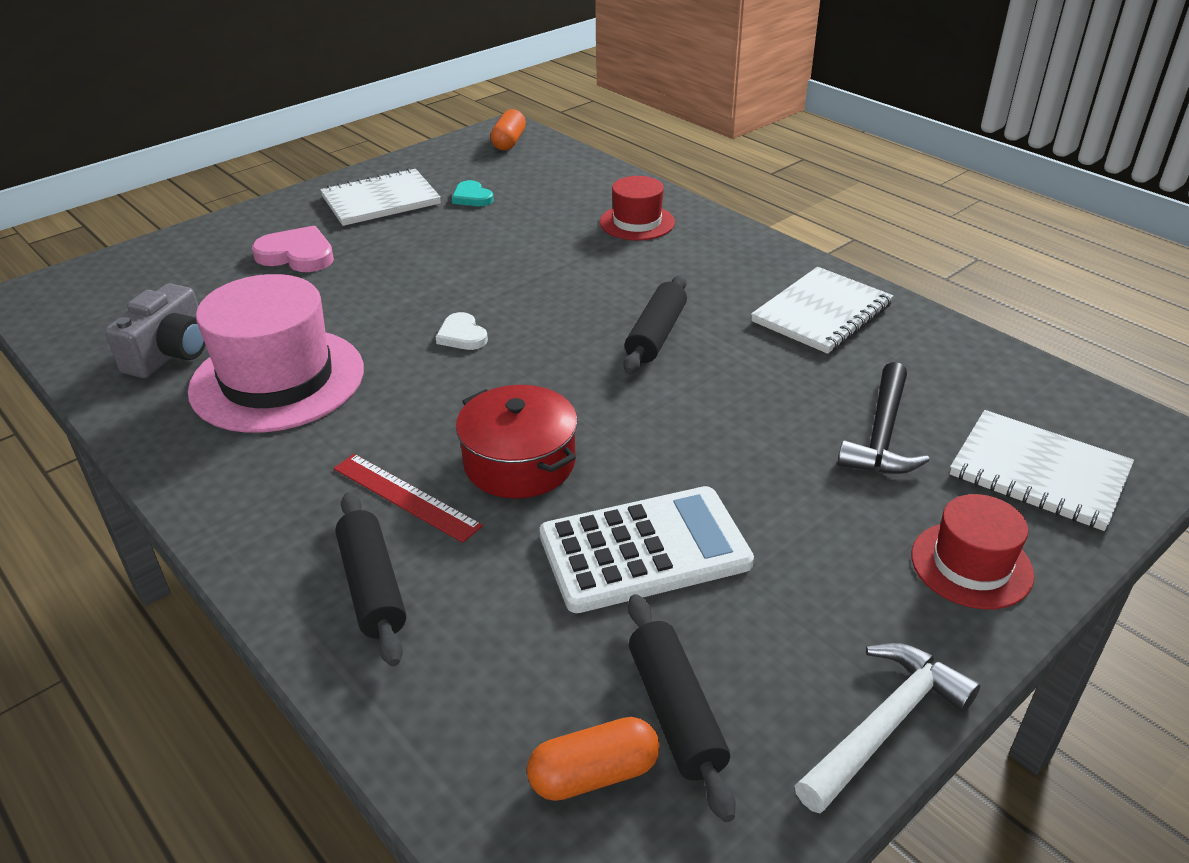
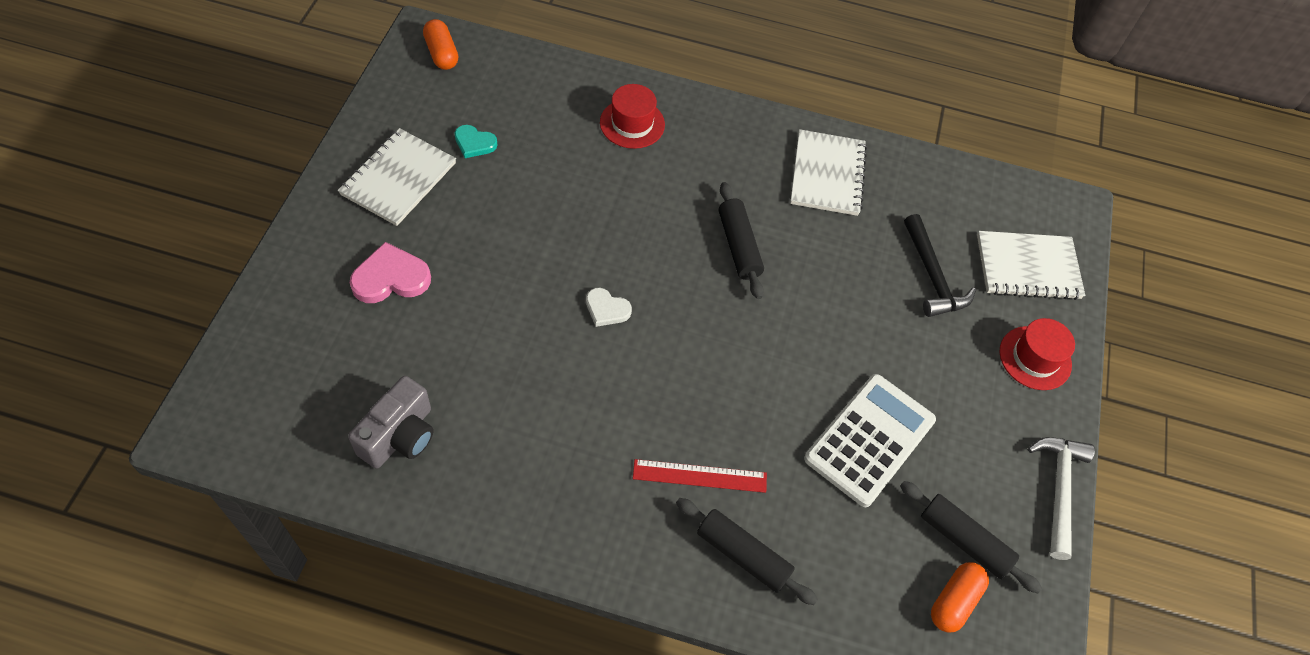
camera: 40 degrees left, 20 degrees up
grey camera [105,283,205,378] -> grey camera turned 45 degrees clockwise [348,376,434,469]
pink hat [188,274,364,433] -> none
red pot [456,385,577,498] -> none

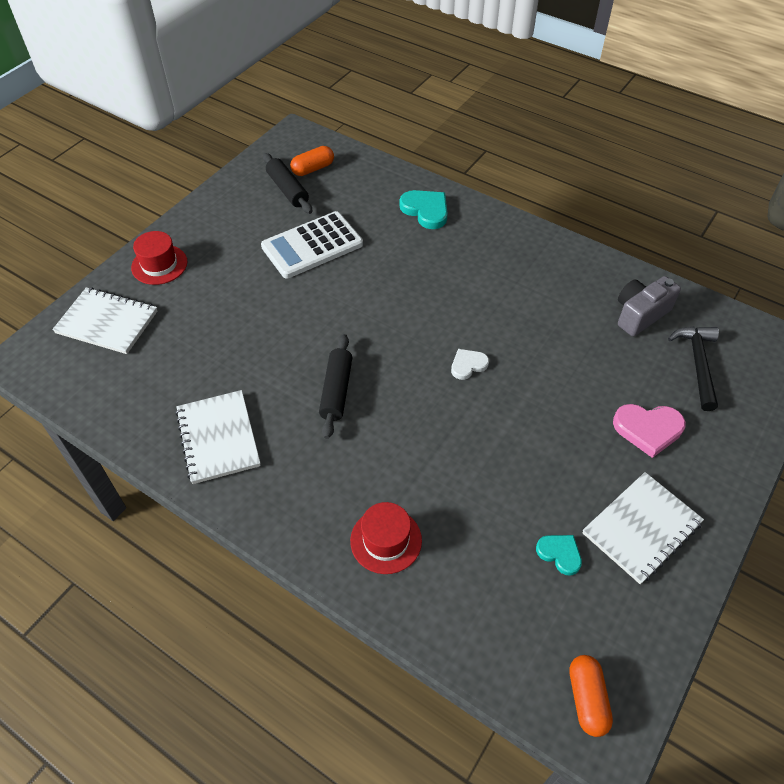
camera: 155 degrees left, 5 degrees down
white heart [586,288,632,327] -> white heart turned 75 degrees counterclockwise [451,349,489,380]
red ruler [633,459,767,493] -> none
black rolling pin [676,498,818,605] -> turquoise heart [399,190,448,229]
white notebook [790,129,867,216] -> white notebook turned 45 degrees counterclockwise [175,390,261,484]
black hammer [904,214,976,317] -> black hammer moved to [668,327,719,411]
white hammer [1028,437,1095,560] -> none

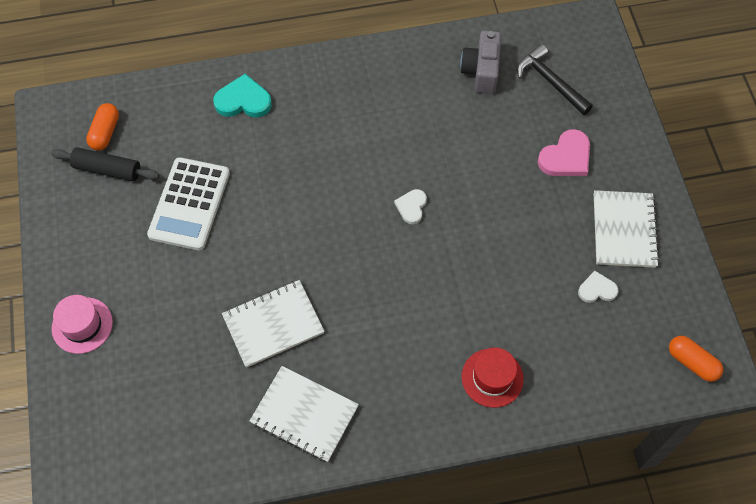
camera: 45 degrees left, 10 degrees up
white notebook [52,287,157,354] -> white notebook moved to [222,280,325,368]
red hat [131,231,187,285] -> pink hat [52,295,113,354]
black rolling pin [319,334,352,439] -> none
turquoise heart [536,535,582,576] -> white heart [578,271,618,303]

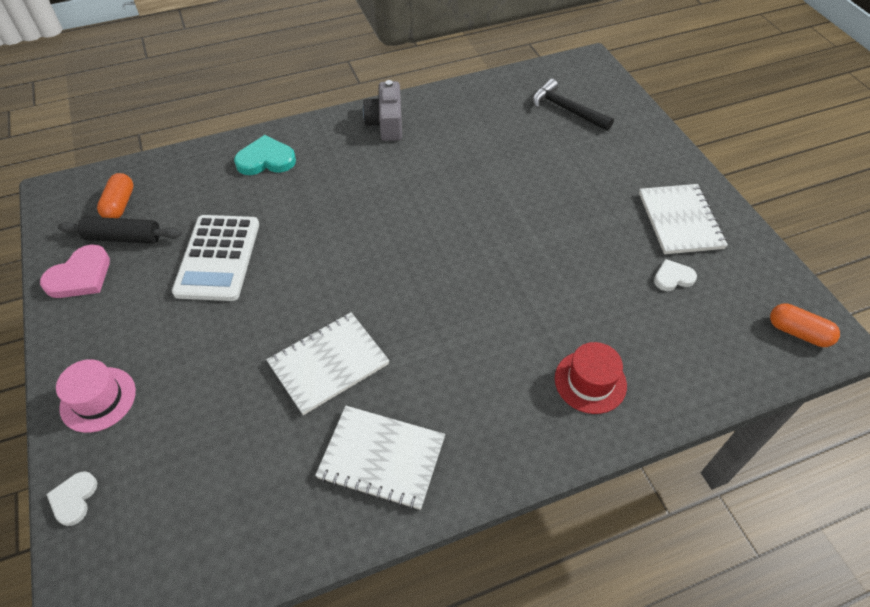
camera: 10 degrees left, 10 degrees down
white heart [394,189,427,224] -> white heart moved to [46,471,97,526]
grey camera [460,31,501,94] -> grey camera moved to [363,80,402,141]
pink heart [538,129,590,176] -> pink heart moved to [40,244,110,298]

